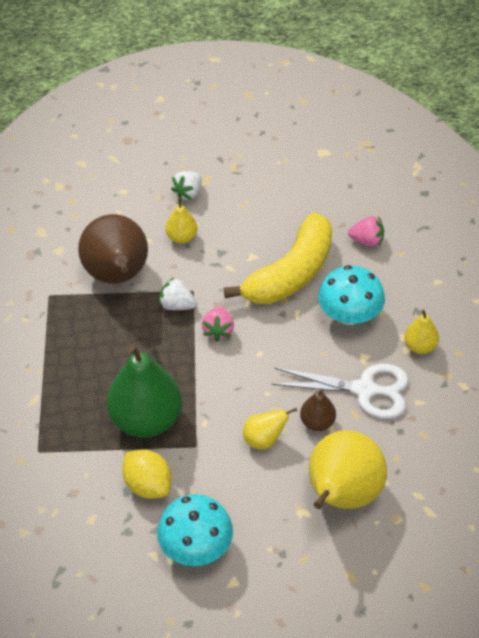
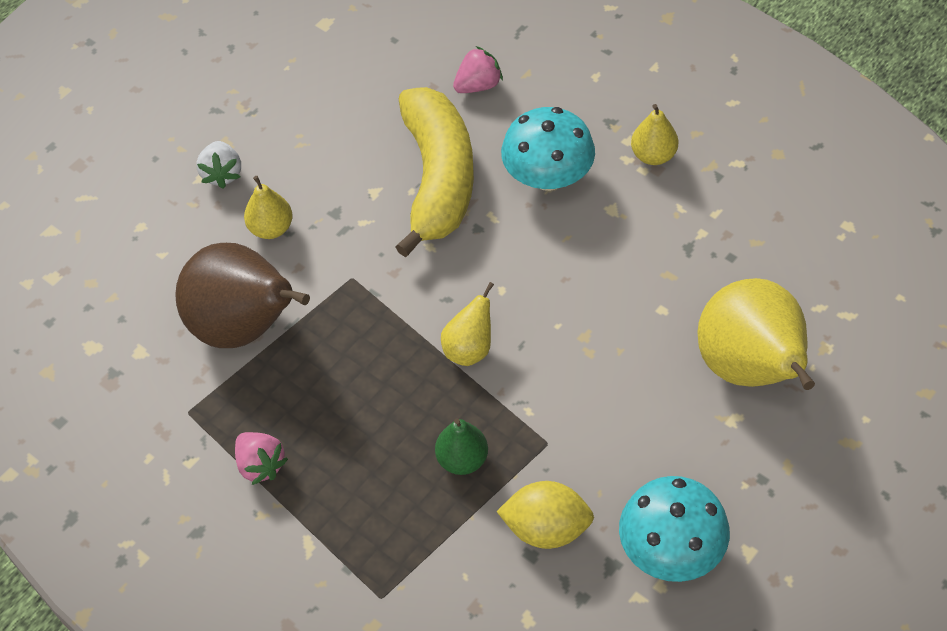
camera: 40 degrees left, 5 degrees up
green pear [106,345,182,438] -> green pear [435,418,488,475], size x0.48
white strawberry [159,277,196,310] -> none
pink strawberry [202,307,234,342] -> pink strawberry moved to [235,432,288,485]
yellow pear [243,408,297,449] -> yellow pear moved to [441,282,494,366]
white scissors [272,364,408,419] -> none
brown pear [300,388,336,431] -> none

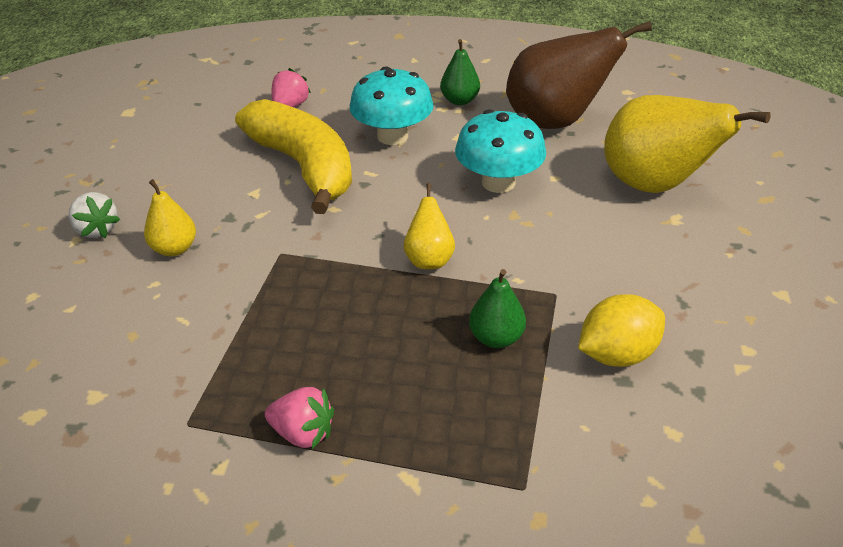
camera: 35 degrees left, 15 degrees down
brown pear [175,243,310,348] -> brown pear moved to [506,21,652,129]
turquoise mushroom [619,476,730,582] -> turquoise mushroom moved to [455,109,546,193]
yellow pear [631,104,678,165] -> green pear [440,39,480,105]

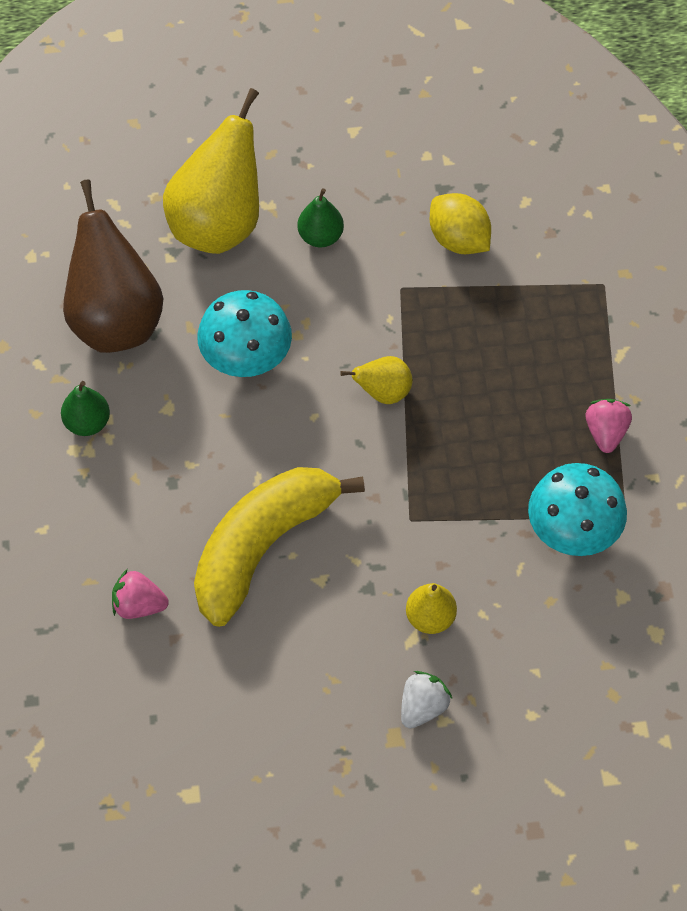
camera: 105 degrees left, 20 degrees up
turquoise mushroom [350,66,434,145] -> turquoise mushroom moved to [528,463,627,556]
green pear [469,269,526,348] -> green pear moved to [298,188,344,248]

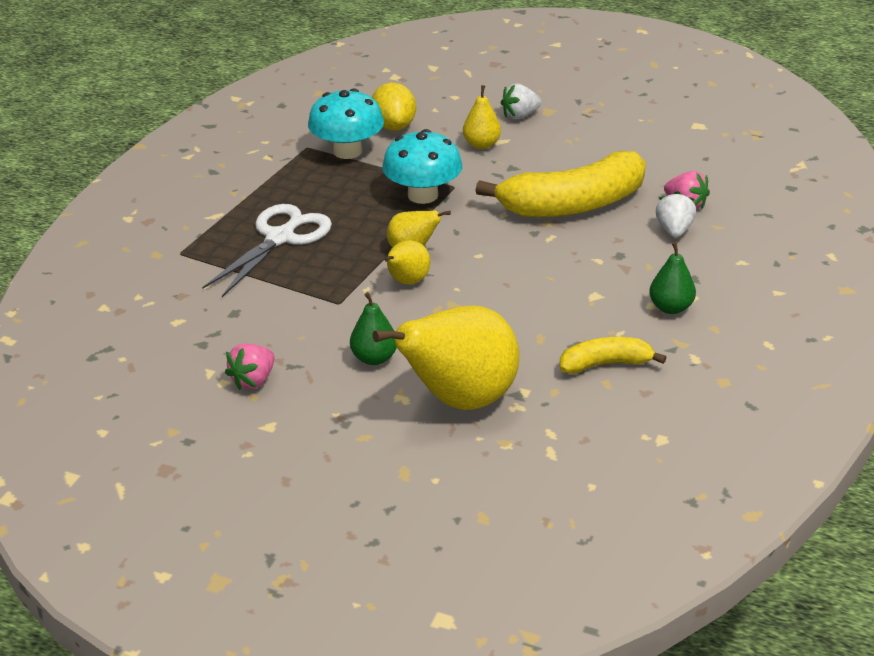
camera: 150 degrees left, 25 degrees down
brown pear [63,180,163,353] -> yellow banana [560,337,667,374]
turquoise mushroom [197,290,292,377] -> turquoise mushroom moved to [382,129,462,204]
yellow lemon [430,193,491,254] -> yellow lemon moved to [372,83,416,130]
pink strawberry [585,399,632,453] -> pink strawberry moved to [225,343,275,390]
none -> white scissors [202,204,332,297]
none -> yellow pear [384,240,430,284]
none -> white strawberry [656,191,696,237]

